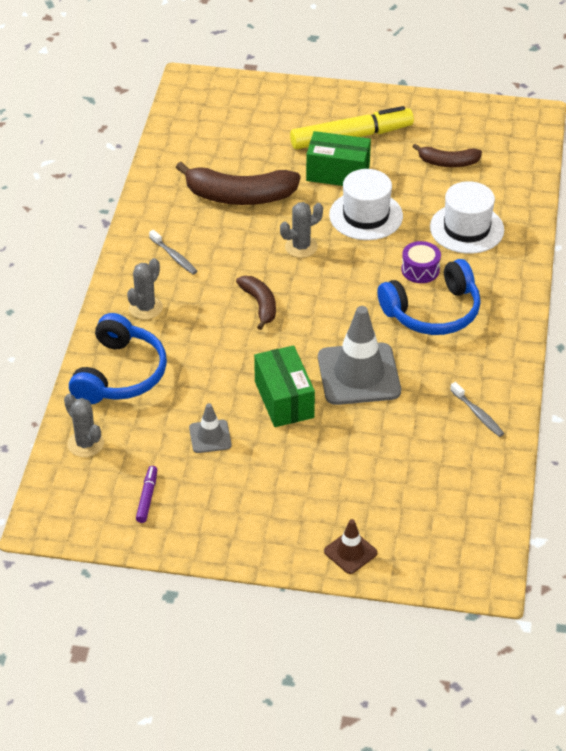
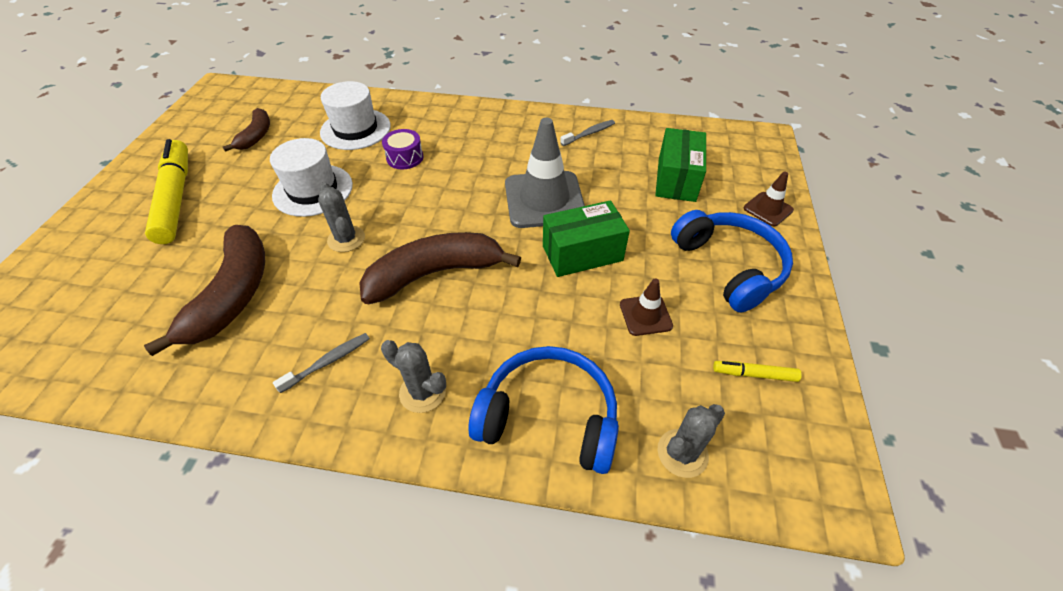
camera: 90 degrees left, 5 degrees up
purple marker [136,466,157,523] -> yellow marker [713,361,802,382]
grey traffic cone [189,403,232,453] -> brown traffic cone [620,278,673,336]
brown banana [236,276,276,330] -> brown banana [359,232,521,304], size x1.78
green box [306,131,371,186] -> green box moved to [655,128,706,202]
blue headphones [377,259,481,335] -> blue headphones moved to [671,210,793,313]

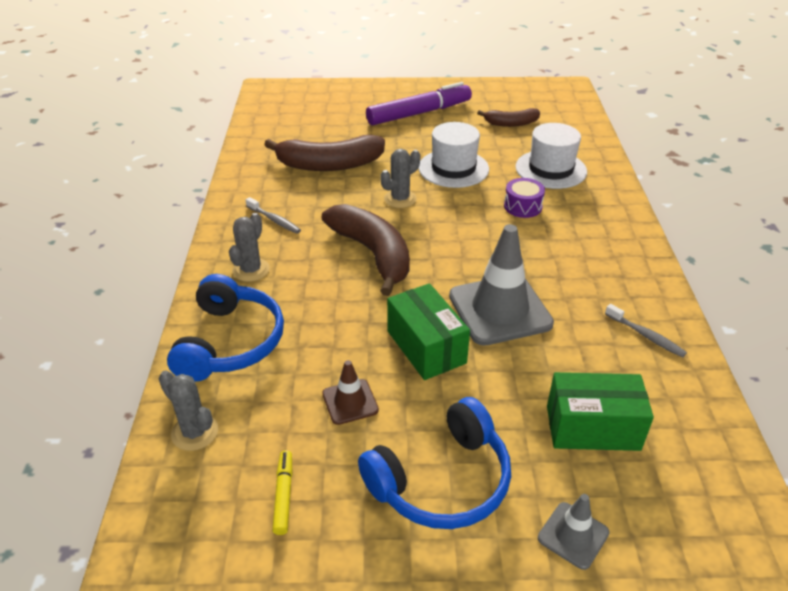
camera: 80 degrees right, 10 degrees down
yellow marker [145,139,188,244] -> purple marker [366,82,472,125]
brown traffic cone [744,171,794,226] -> grey traffic cone [538,494,610,570]

